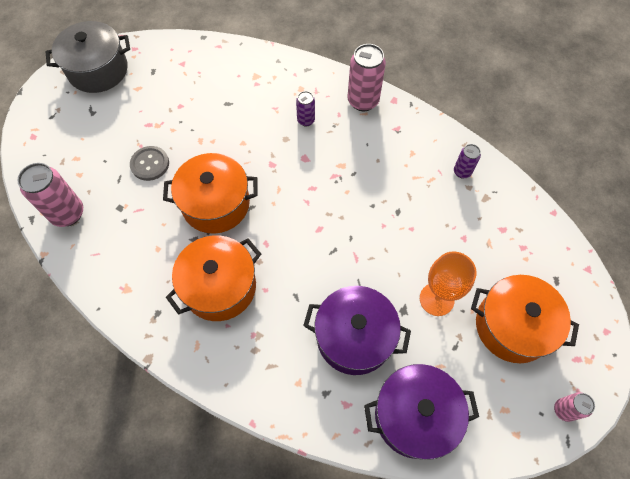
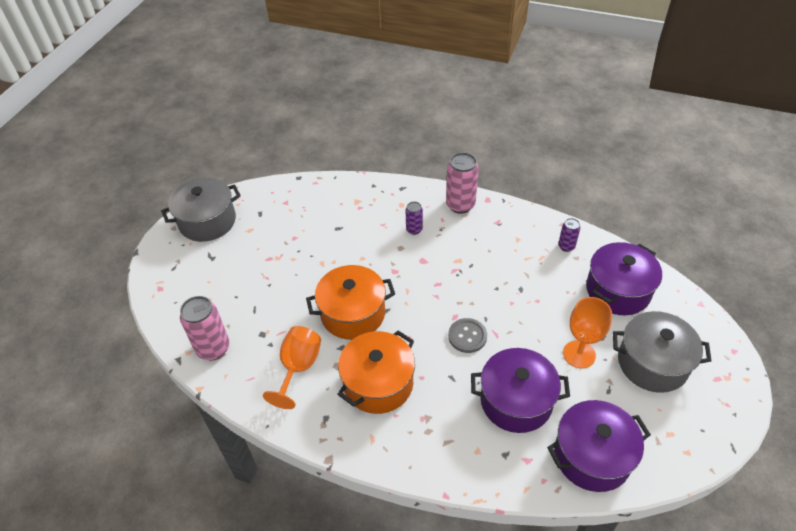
camera: 10 degrees left, 15 degrees down
grey button [130,146,169,181] -> grey button moved to [448,318,487,353]
orange pot [471,275,579,363] -> grey pot [613,311,712,393]
pink can [554,392,595,422] -> none
none -> orange goblet [263,326,321,409]
none -> purple pot [586,242,662,315]

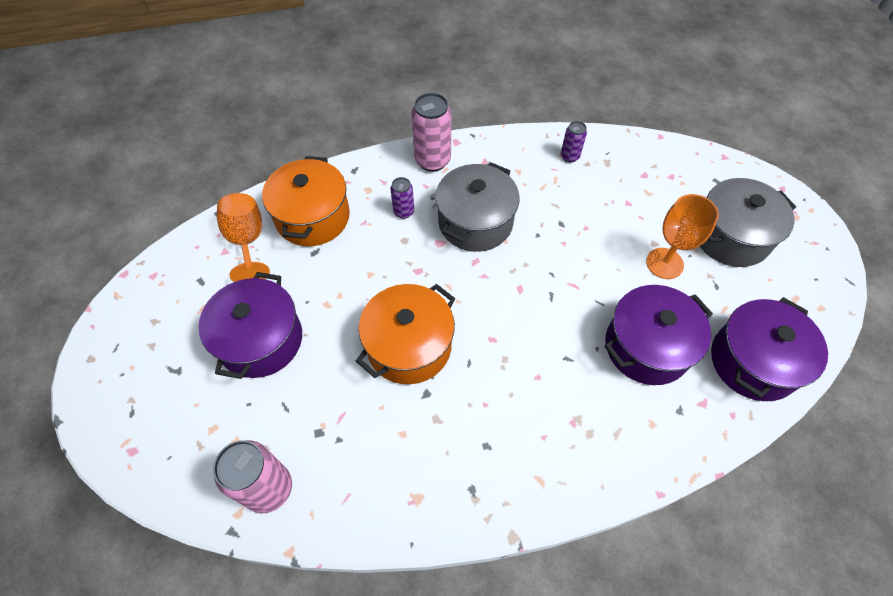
camera: 35 degrees left, 10 degrees up
grey pot [161,178,241,242] -> grey pot moved to [436,162,520,252]
orange goblet [263,326,321,409] -> orange goblet moved to [217,193,270,282]
orange pot [337,330,415,414] -> orange pot moved to [262,156,350,246]
grey button [448,318,487,353] -> none
purple pot [586,242,662,315] -> purple pot moved to [198,272,302,379]

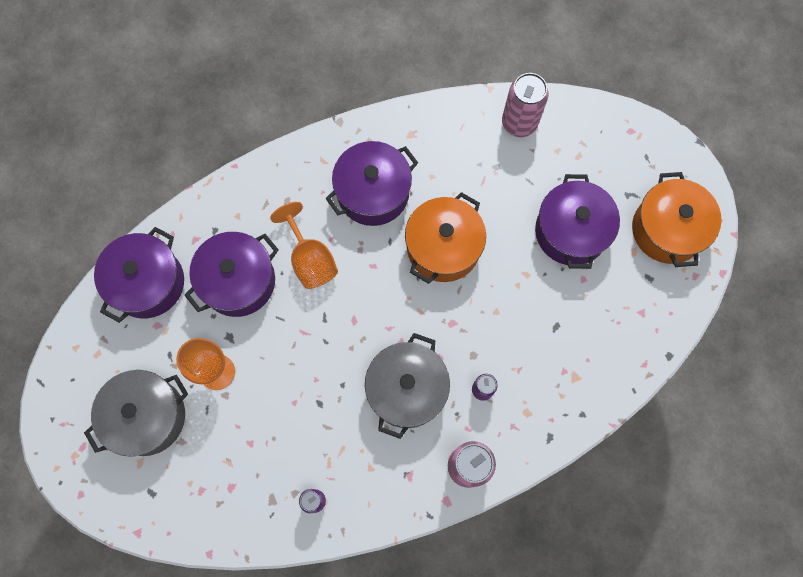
camera: 170 degrees right, 15 degrees up
orange goblet [217,193,270,282] -> orange goblet moved to [270,202,338,289]
orange pot [262,156,350,246] -> orange pot moved to [632,172,722,267]
none -> purple pot [325,141,418,226]

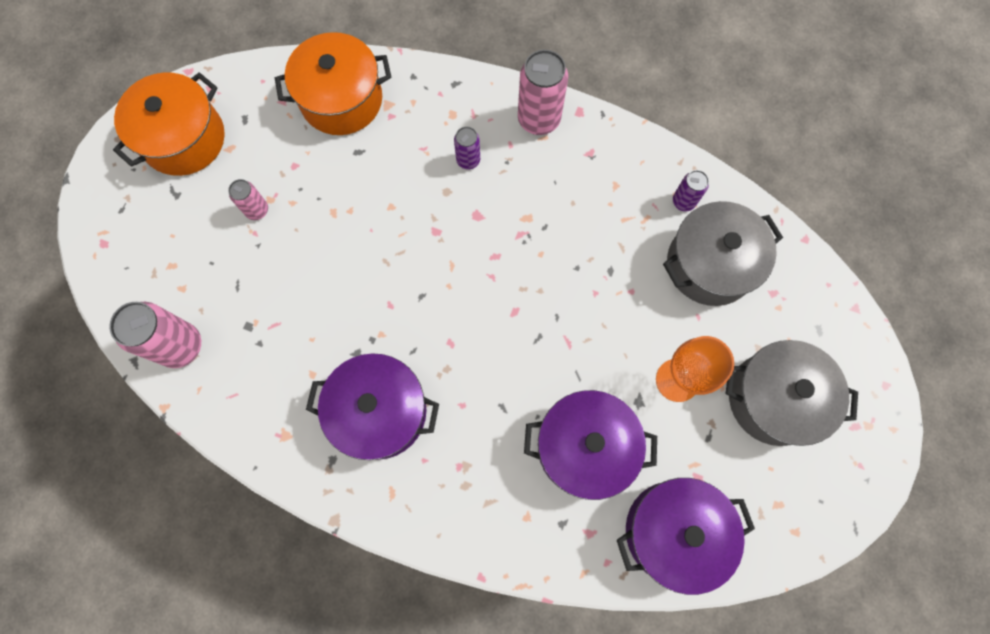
camera: 135 degrees left, 0 degrees up
orange goblet [270,202,338,289] -> none
grey pot [365,333,450,439] -> grey pot moved to [663,201,783,306]
orange pot [405,192,486,284] -> orange pot moved to [275,32,391,135]
purple pot [535,174,620,269] -> pink can [228,179,268,220]

